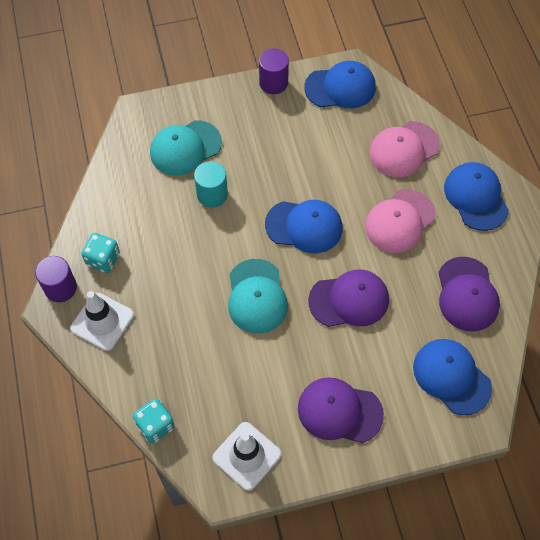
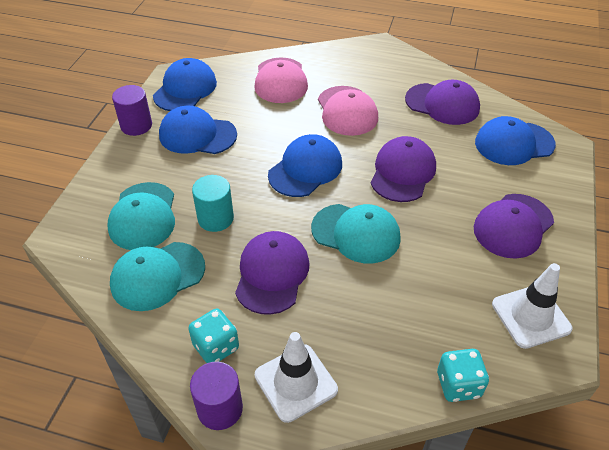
camera: 60 degrees left, 15 degrees down
blue cap [444,162,509,231] -> blue cap moved to [159,106,237,154]
none -> turquoise cap [110,242,205,311]
none -> purple cap [235,231,309,315]

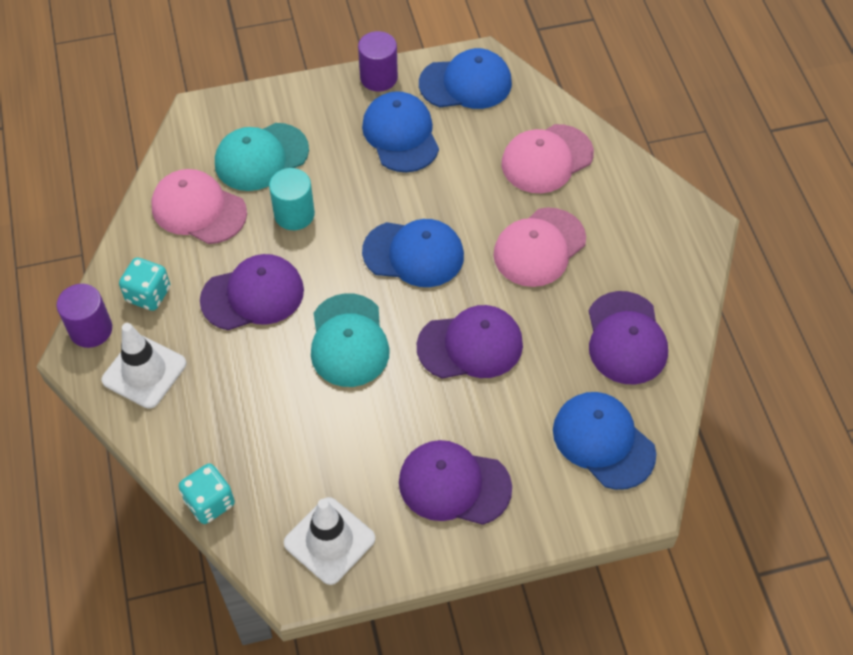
camera: 60 degrees right, 10 degrees up
turquoise cap [110,242,205,311] -> pink cap [151,169,247,244]

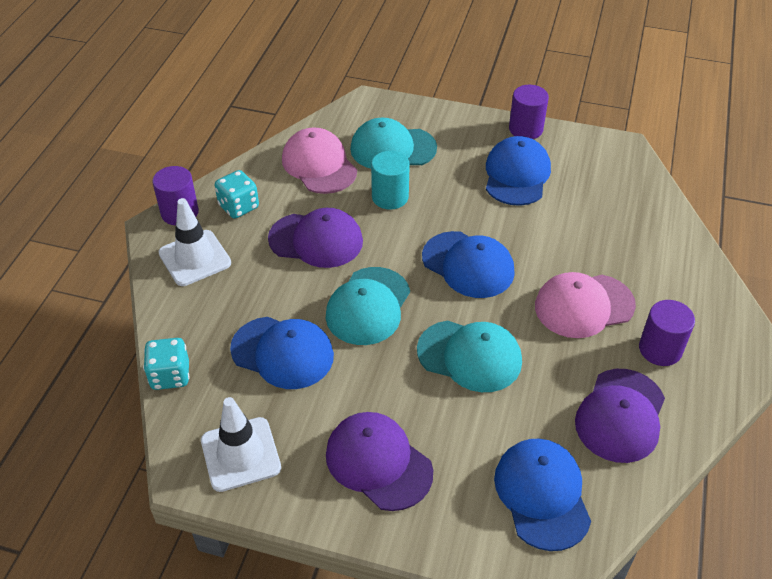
camera: 30 degrees right, 10 degrees down
purple cap [417,305,523,379] -> turquoise cap [417,321,522,392]
blue cap [419,48,512,109] -> blue cap moved to [230,317,334,389]
pink cap [501,124,594,193] -> none
none -> purple cylinder [639,300,695,366]

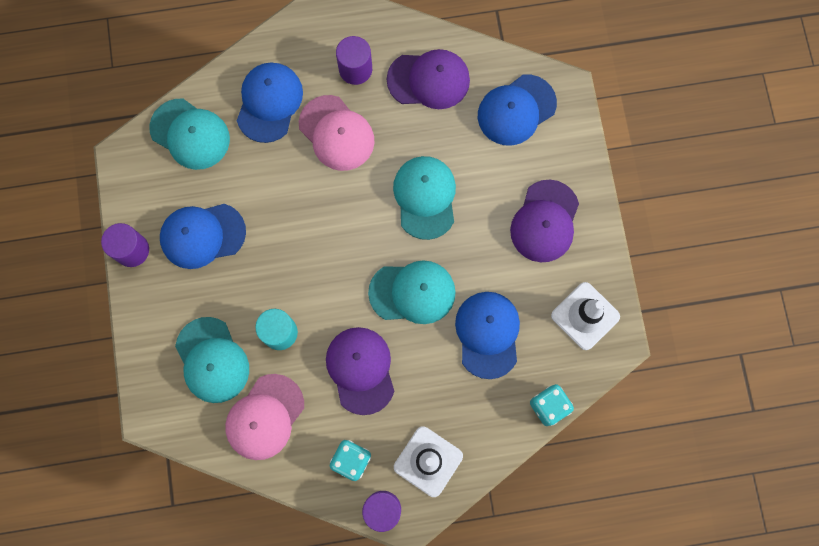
camera: 115 degrees left, 30 degrees up
blue cap [422,231,515,298] -> blue cap moved to [237,62,303,143]
none -> turquoise cap [149,99,230,170]

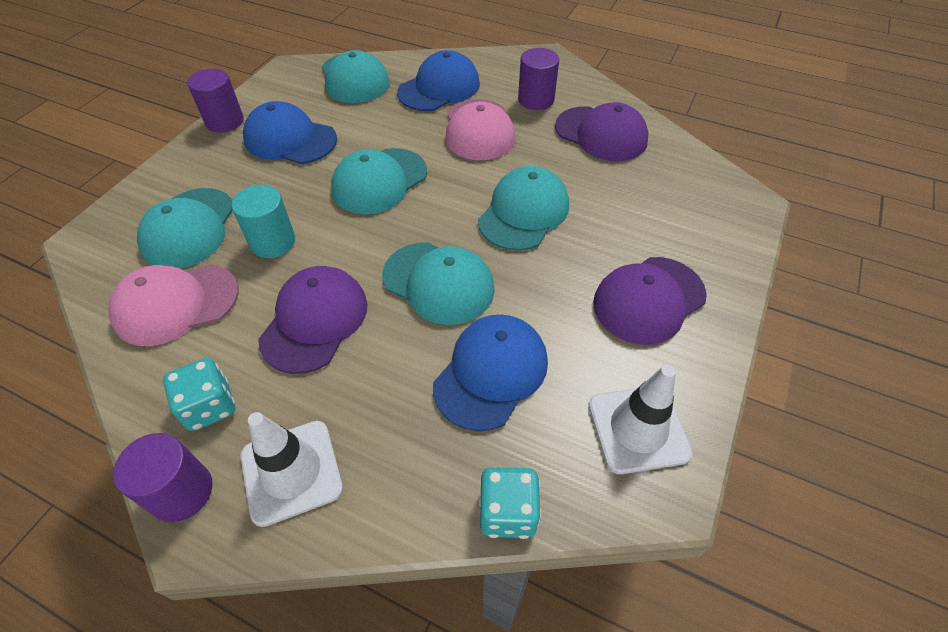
camera: 35 degrees right, 25 degrees down
blue cap [478,75,557,146] -> none
none -> turquoise cap [331,148,427,214]

